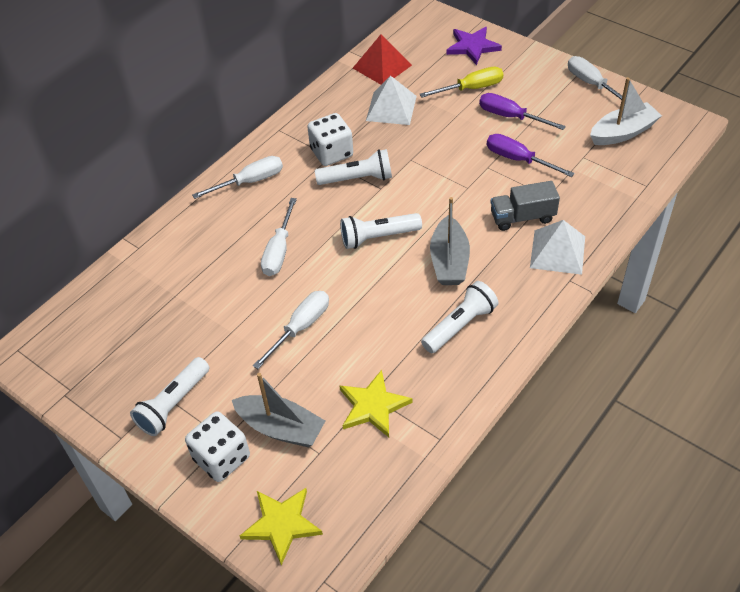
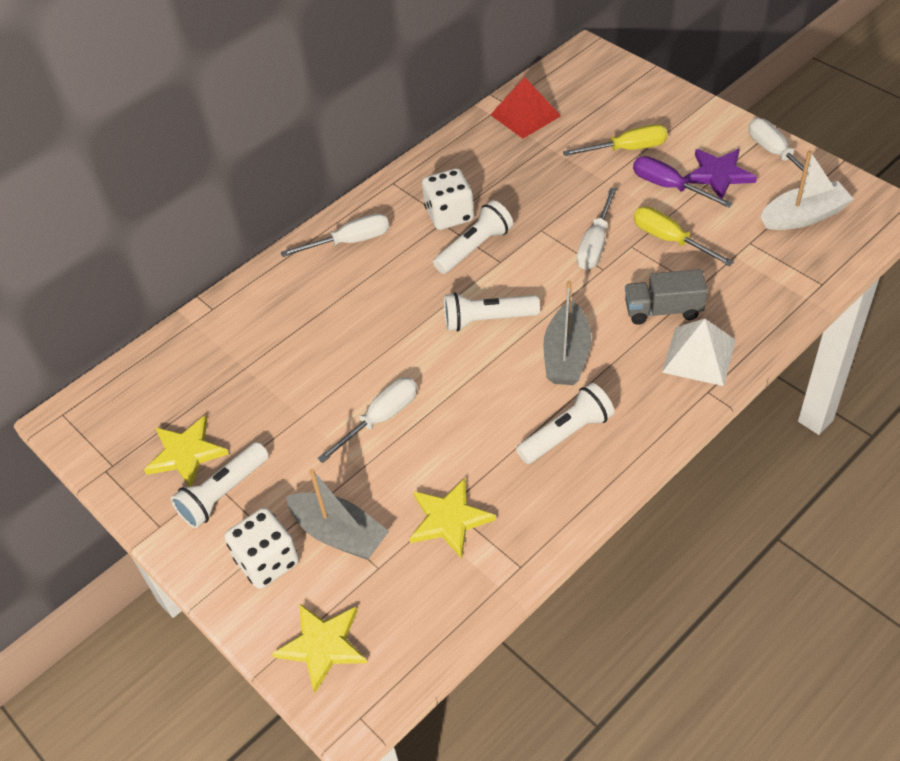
camera: 10 degrees right, 0 degrees up
white screwdriver [261,198,297,276] -> white screwdriver moved to [577,187,617,270]
white flashlight [315,149,392,185] -> white flashlight turned 45 degrees counterclockwise [433,200,513,274]
white pyramid [366,76,417,125] -> none
purple star [446,27,502,65] -> purple star moved to [684,149,757,199]
purple screwdriver [487,134,575,177] -> yellow screwdriver [634,207,734,266]
none -> yellow star [144,416,229,487]

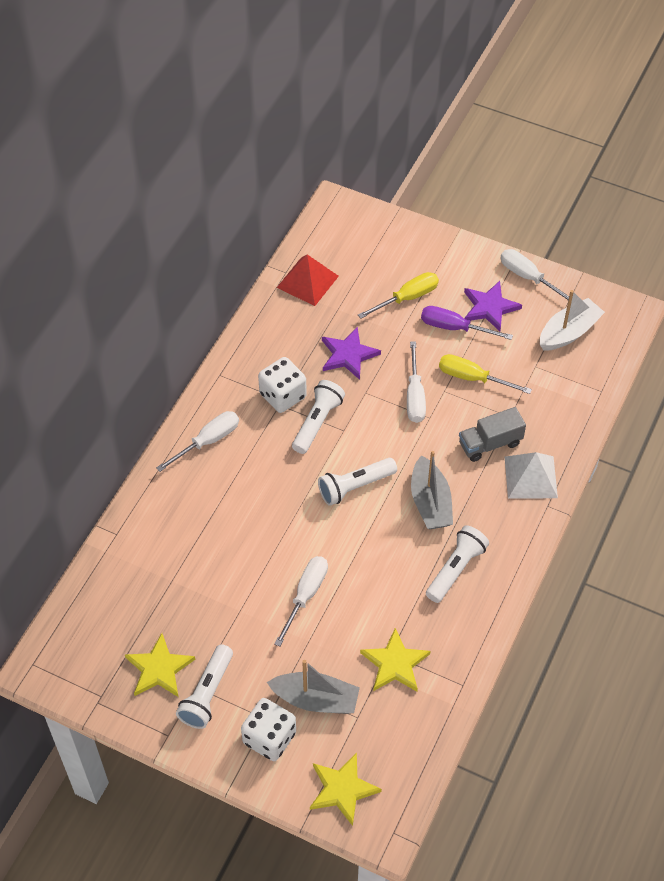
camera: 25 degrees left, 5 degrees up
none -> purple star [322,327,381,380]

